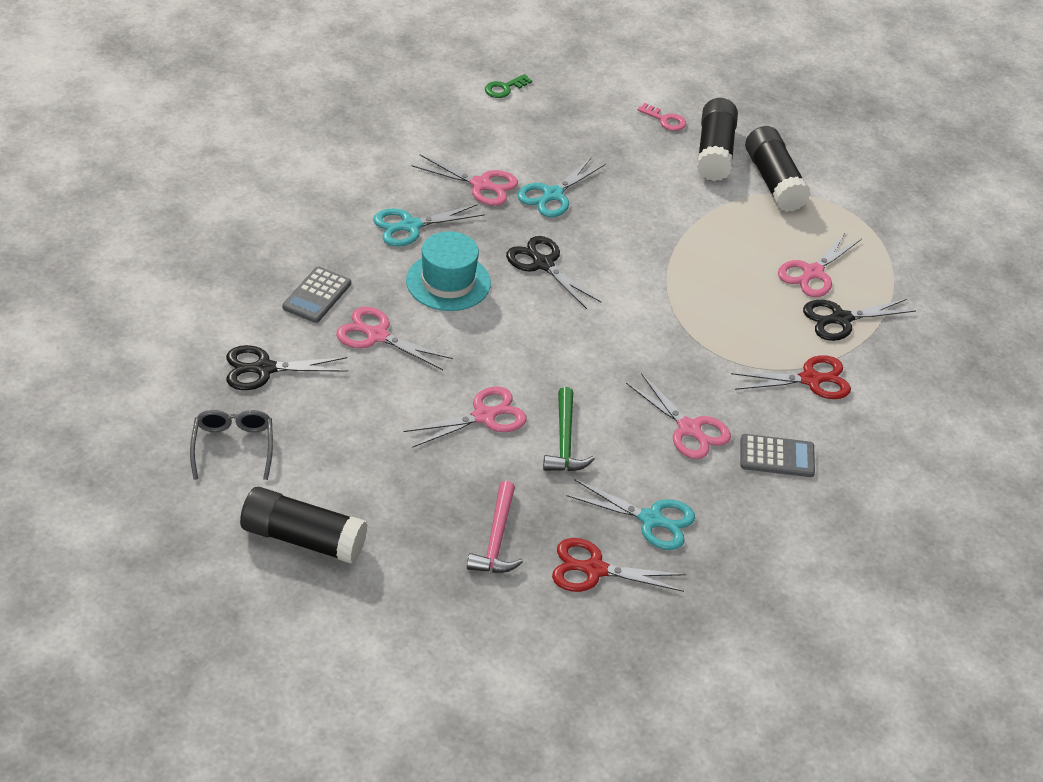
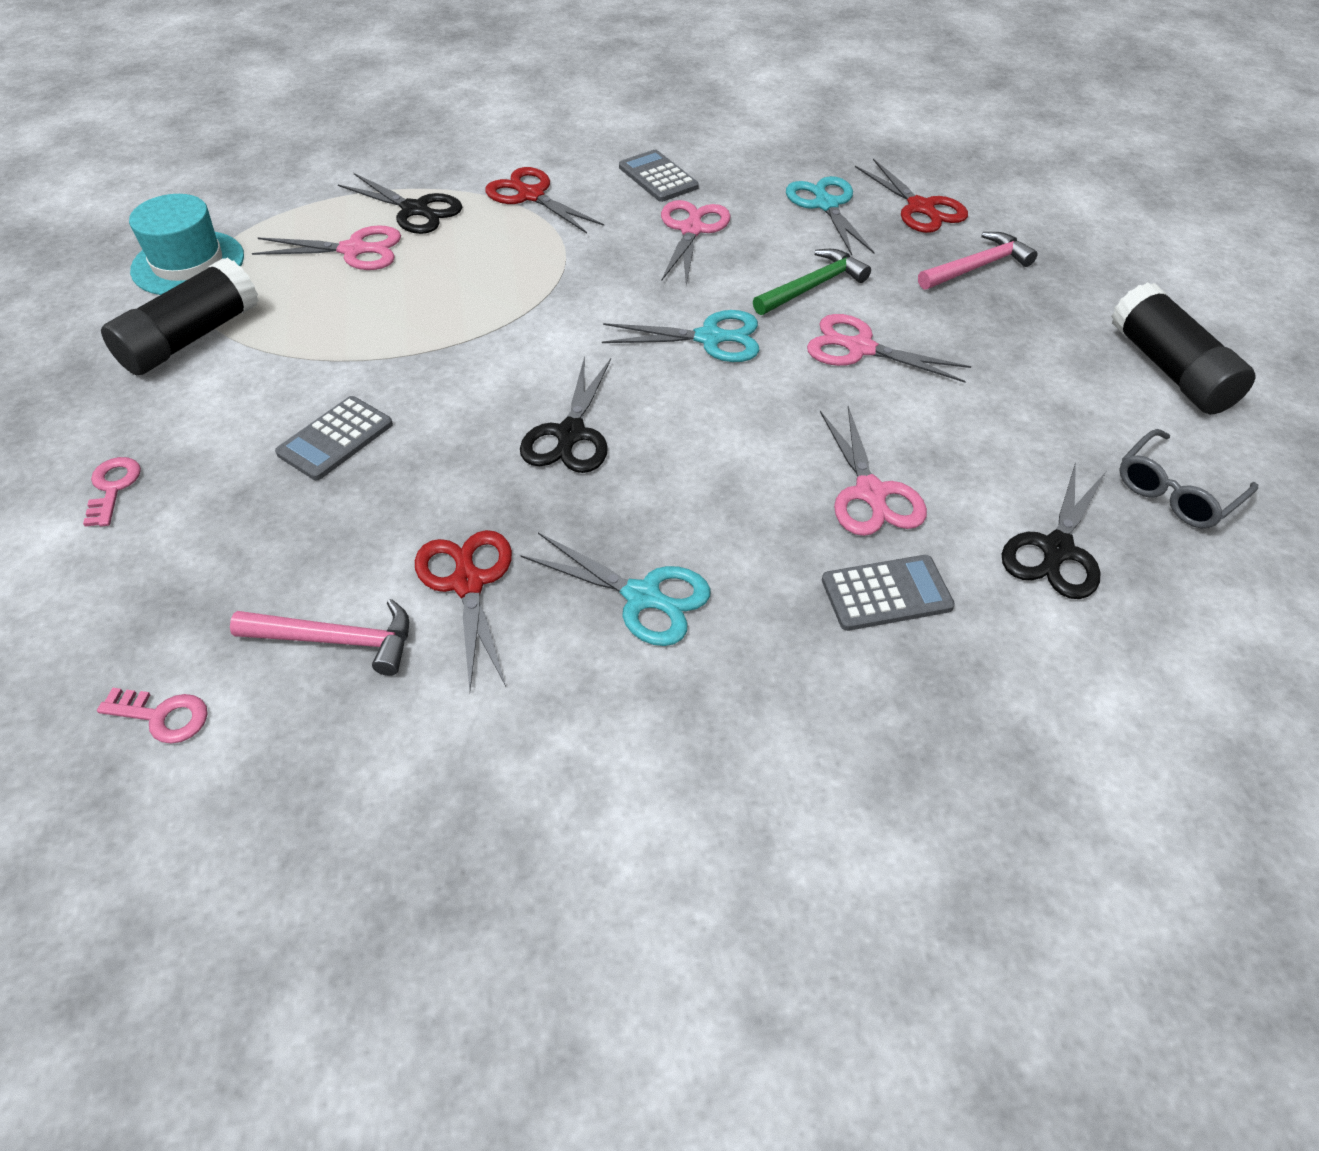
camera: 125 degrees left, 5 degrees up
black scissors [226,345,348,390] -> black scissors turned 75 degrees clockwise [1001,462,1106,599]
turquoise hat [406,231,491,311] -> turquoise hat moved to [129,194,244,295]
pink scissors [412,155,518,206] -> red scissors [415,530,512,691]
green key [485,74,532,98] -> pink key [97,688,208,744]
turquoise scissors [517,157,606,217] -> turquoise scissors moved to [602,310,760,362]
black glue stick [697,98,738,181] -> none
none -> pink hammer [230,599,409,676]
none -> grey calculator [275,396,393,480]

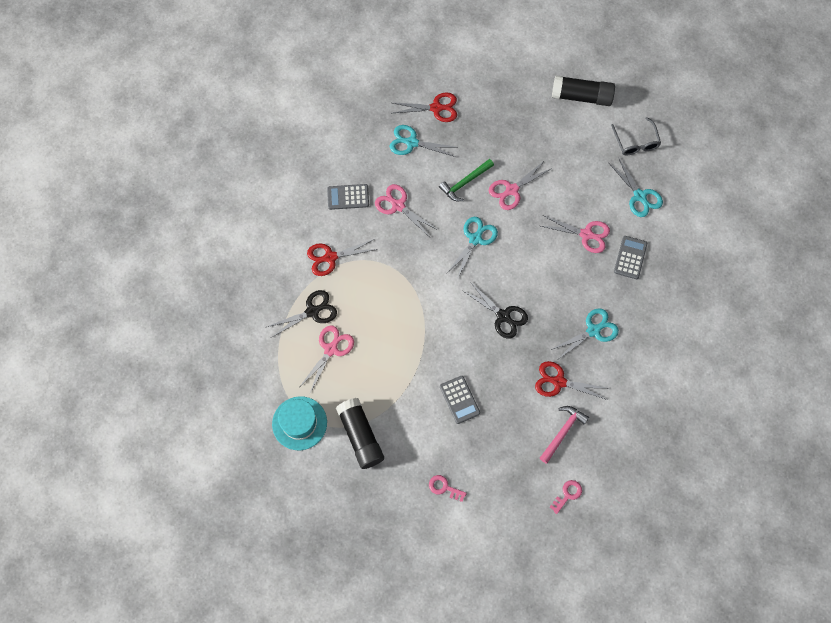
camera: 60 degrees left, 20 degrees up
green hammer [753,249,871,315] -> green hammer turned 120 degrees counterclockwise [439,159,494,201]
pink hammer [918,232,1038,290] -> none
black scissors [1001,462,1106,599] -> turquoise scissors [608,157,663,217]

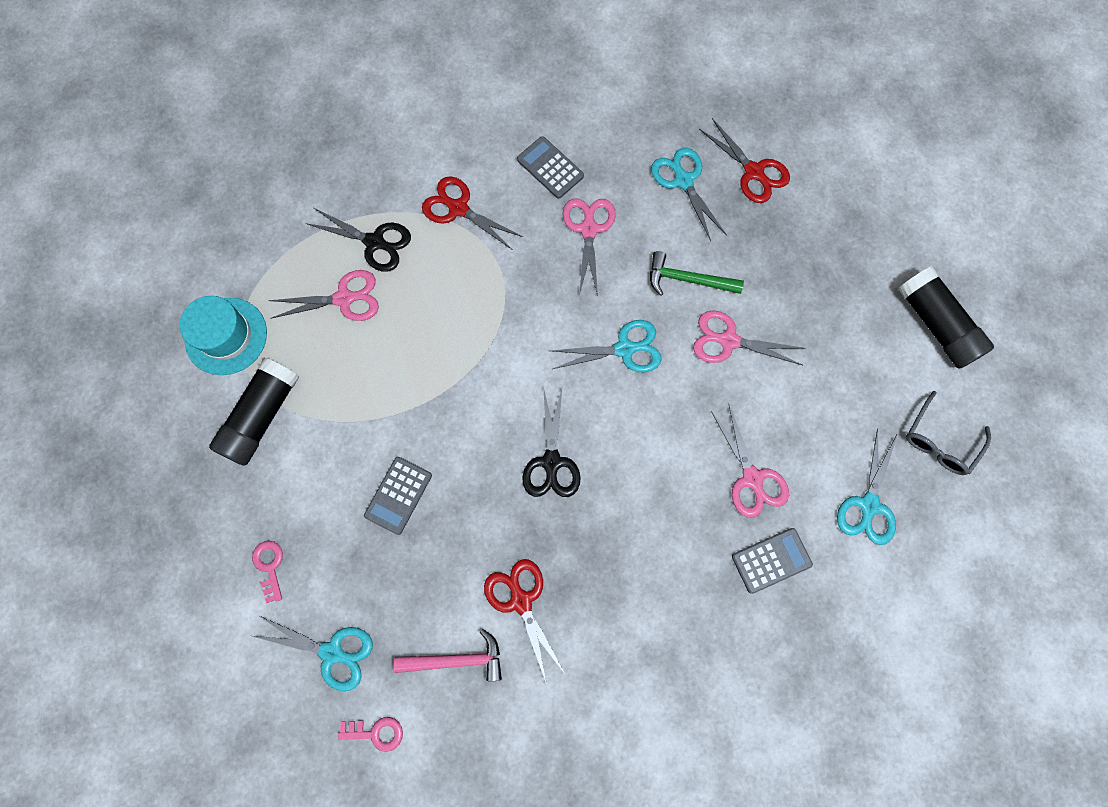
camera: 50 degrees right, 5 degrees up
turquoise scissors [551,308,619,360] -> turquoise scissors moved to [253,616,373,691]

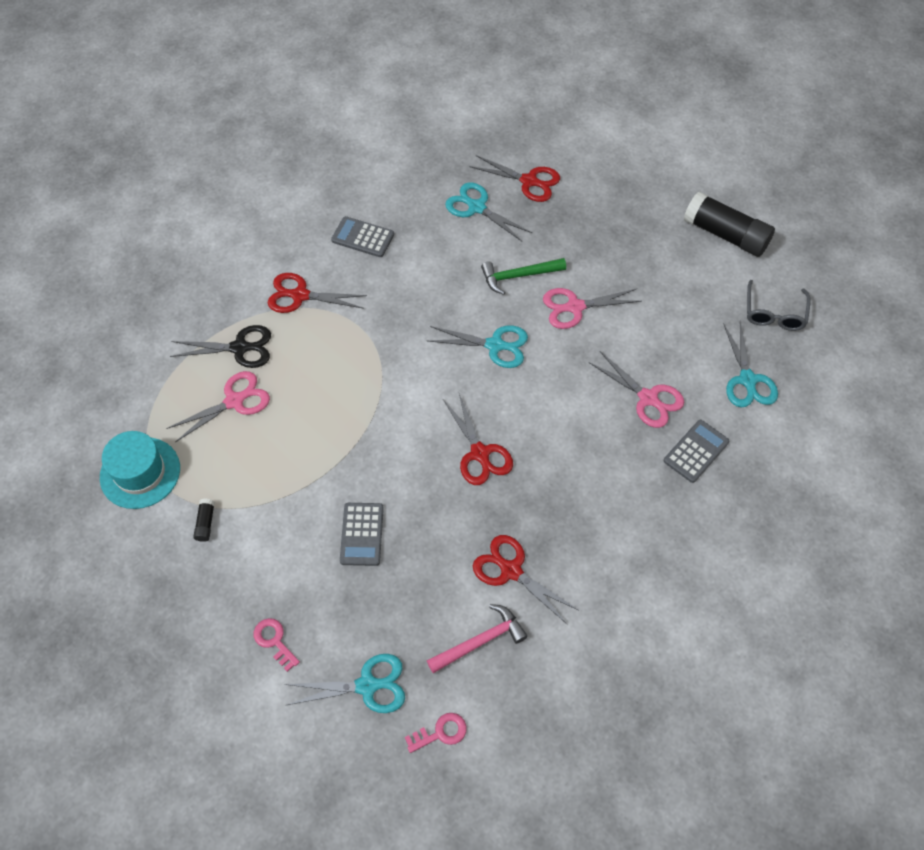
camera: 25 degrees left, 15 degrees down
black glue stick [209,358,299,466] -> black glue stick [193,498,215,542], size x0.41
black scissors [522,386,581,497] -> red scissors [443,394,513,485]
turquoise scissors [551,320,662,372] -> turquoise scissors turned 45 degrees clockwise [428,325,528,368]
pink scissors [563,198,616,296] -> none

